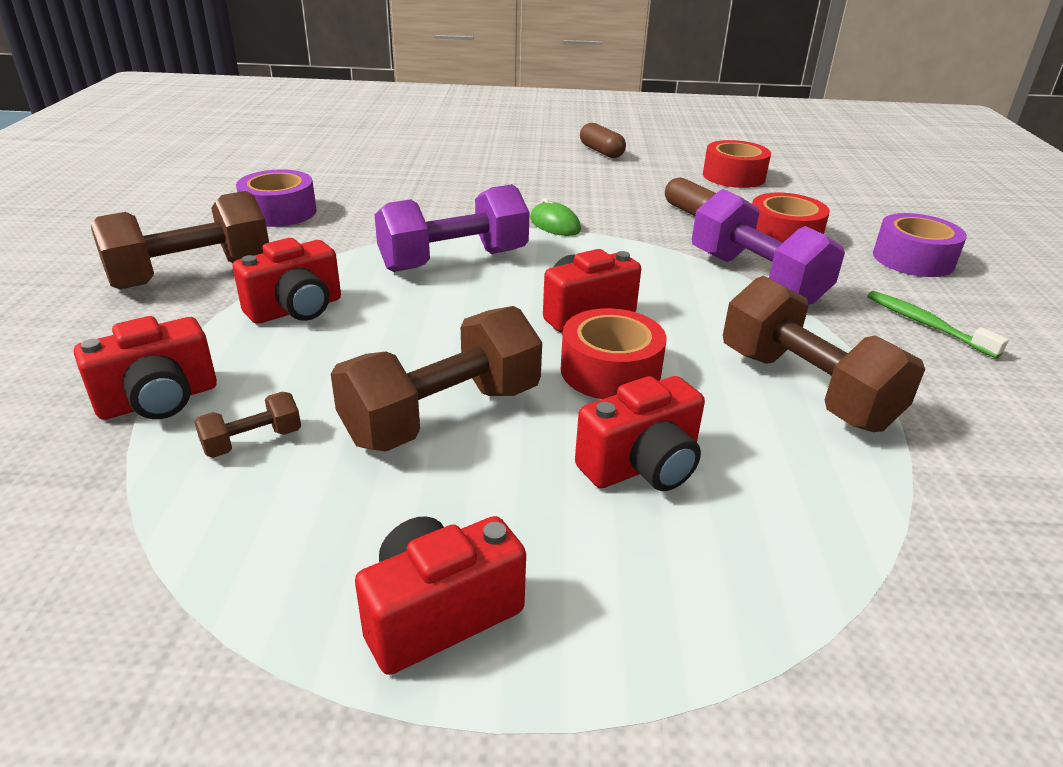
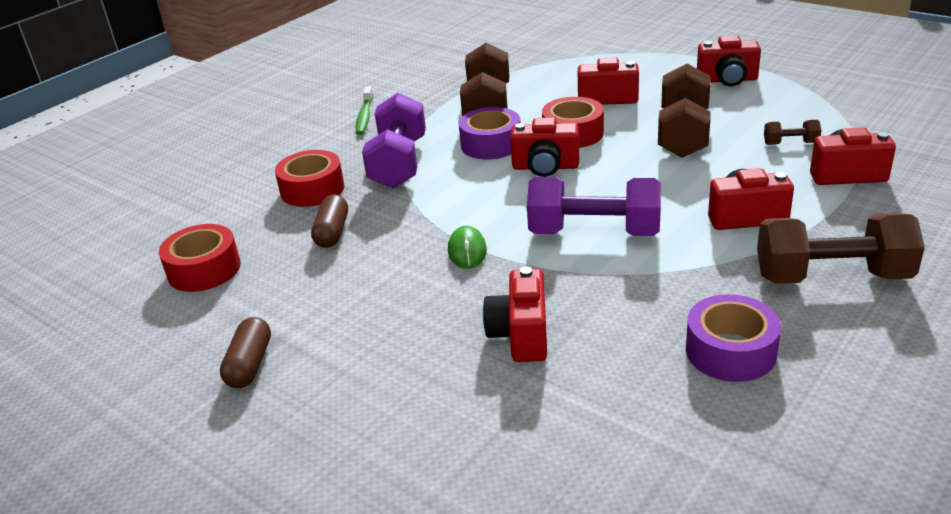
camera: 140 degrees left, 0 degrees up
brown dumbbell [331,306,542,452] -> brown dumbbell turned 75 degrees counterclockwise [658,63,710,158]
purple tape [873,213,967,277] -> purple tape moved to [459,107,520,160]
none -> red camera [483,267,547,362]

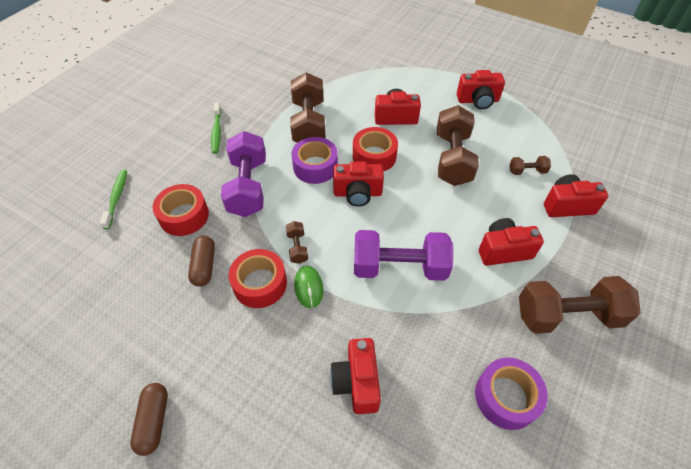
camera: 10 degrees left, 20 degrees up
red tape [159,224,241,292] -> red tape moved to [228,249,287,308]
none -> green toothbrush [99,170,127,229]
none -> brown dumbbell [286,221,308,264]

